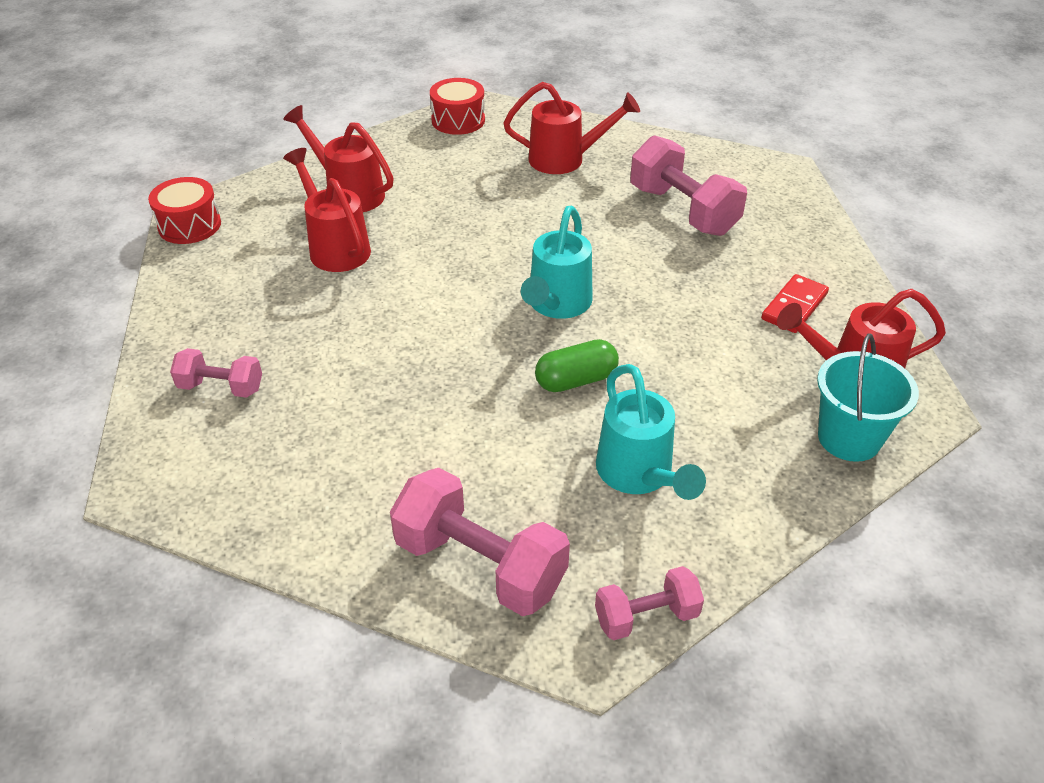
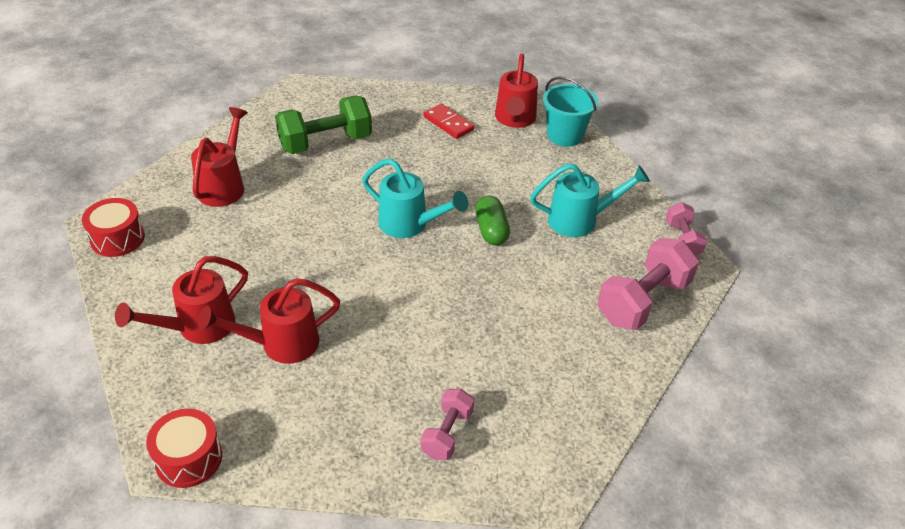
camera: 80 degrees left, 0 degrees up
pink dumbbell [630,135,747,236] -> green dumbbell [275,96,372,154]

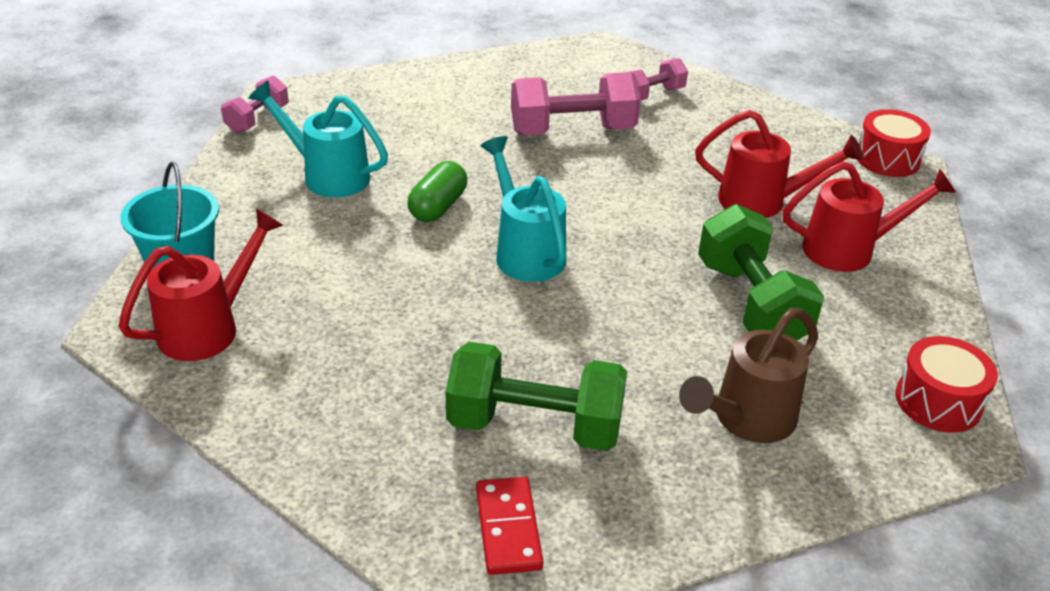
camera: 145 degrees left, 5 degrees down
red watering can [191,107,248,207] -> brown watering can [679,308,818,443]
red domino [423,104,475,139] -> red domino moved to [476,477,543,575]
pink dumbbell [598,238,699,330] -> pink dumbbell moved to [511,72,641,135]
none -> green dumbbell [698,204,824,340]

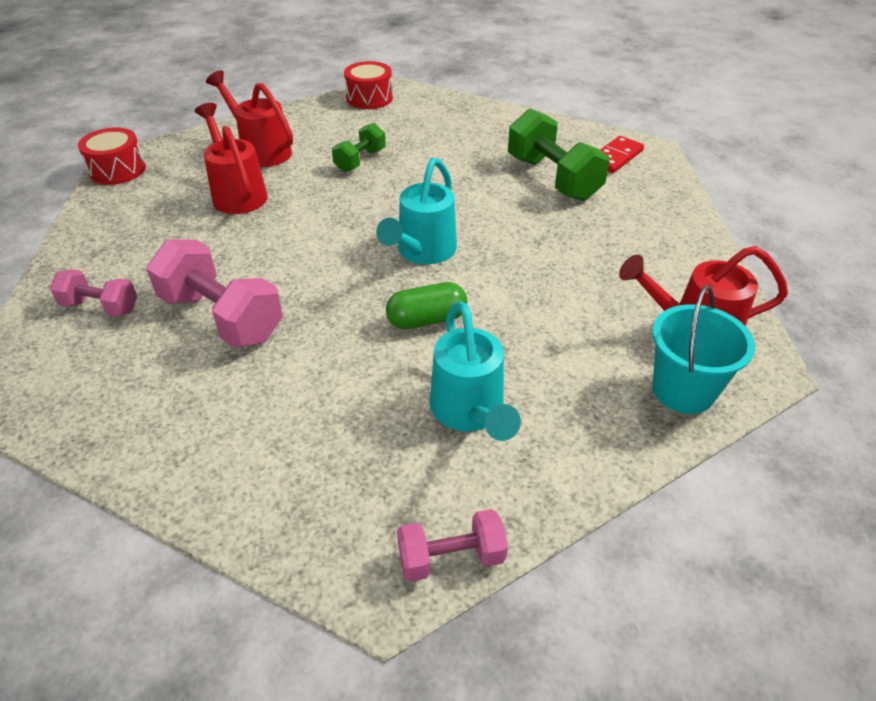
camera: 130 degrees left, 5 degrees up
brown watering can [679,308,818,443] -> none
green dumbbell [698,204,824,340] -> green dumbbell [332,123,386,172], size x0.57

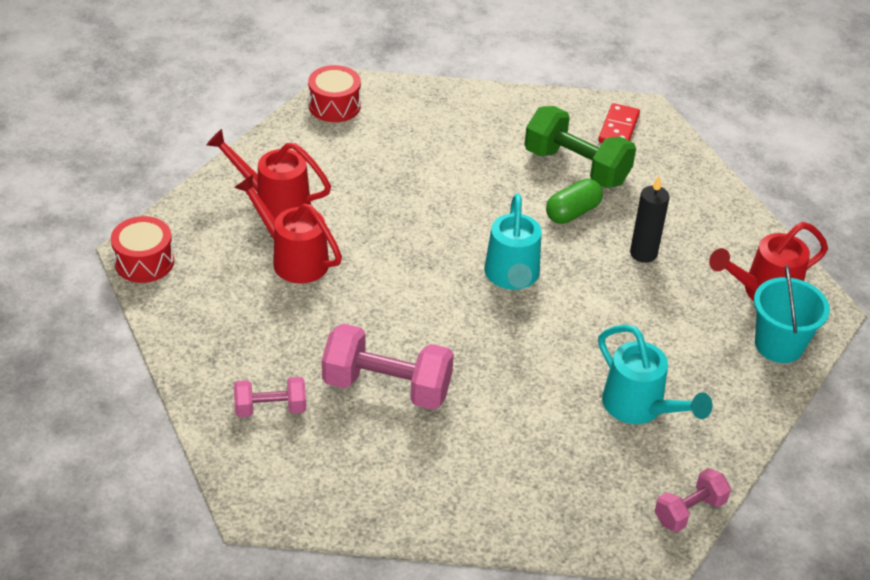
camera: 25 degrees left, 0 degrees up
green dumbbell [332,123,386,172] -> none
green capsule [386,282,467,329] -> green capsule moved to [546,179,603,224]
none -> black candle [630,176,670,263]

